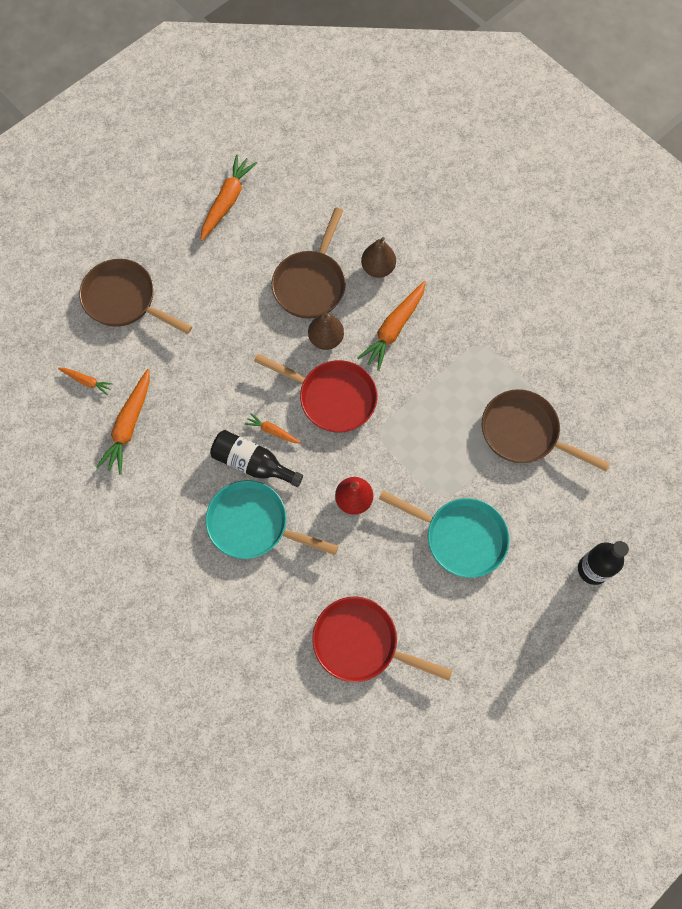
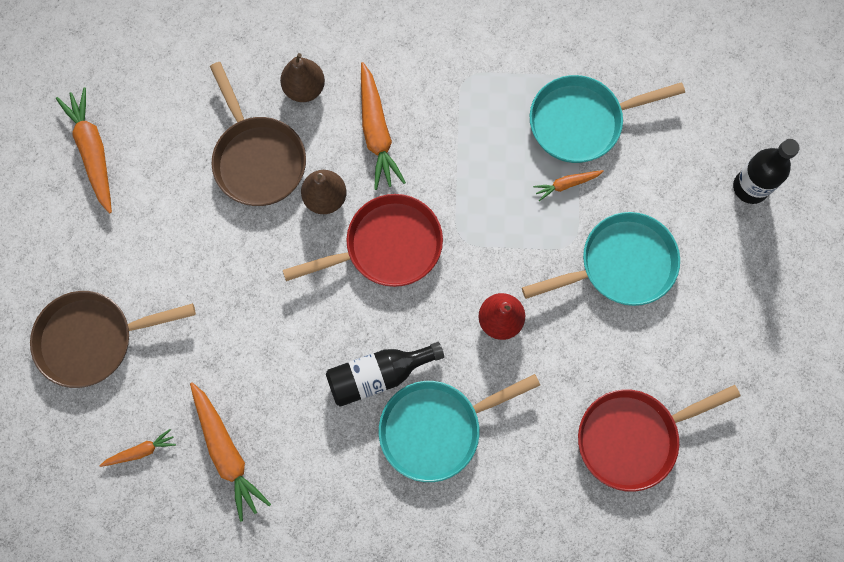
camera: 45 degrees left, 5 degrees up
orange carrot [245,413,301,443] -> orange carrot moved to [533,170,604,201]
brown pan [482,389,610,471] -> turquoise pan [530,75,685,163]

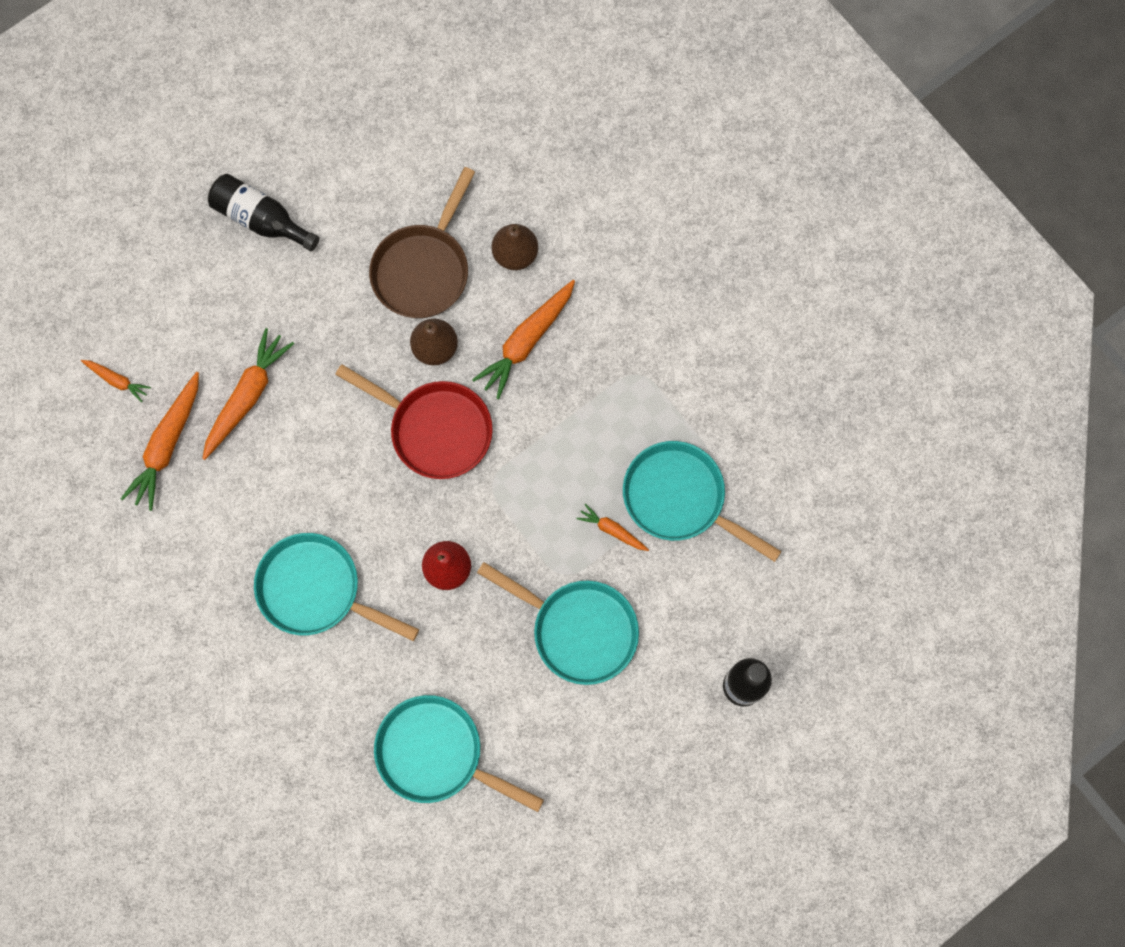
camera: 50 degrees right, 0 degrees up
brown pan [30,291,196,388] -> none
orange carrot [56,87,112,213] -> orange carrot moved to [202,328,294,460]
black bottle [326,342,444,407] -> black bottle moved to [208,174,319,251]
red pan [578,385,740,492] -> turquoise pan [374,695,544,812]

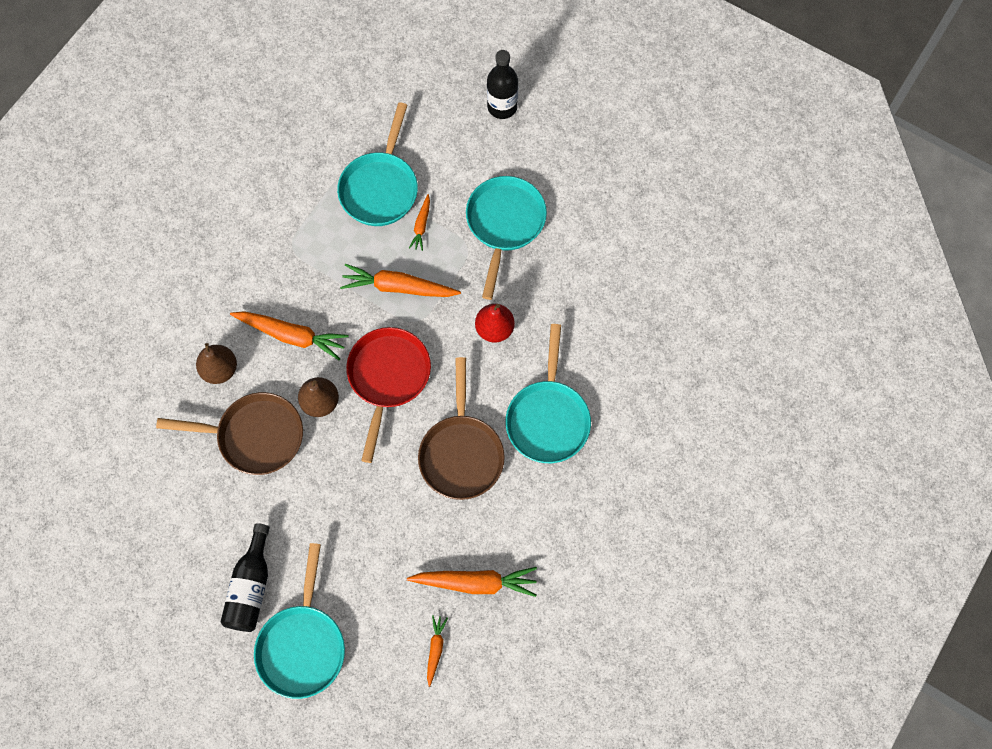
camera: 110 degrees left, 5 degrees down
orange carrot [202,328,294,460] -> orange carrot moved to [340,264,461,297]
turquoise pan [374,695,544,812] -> turquoise pan moved to [254,543,345,699]
none -> brown pan [418,357,505,500]

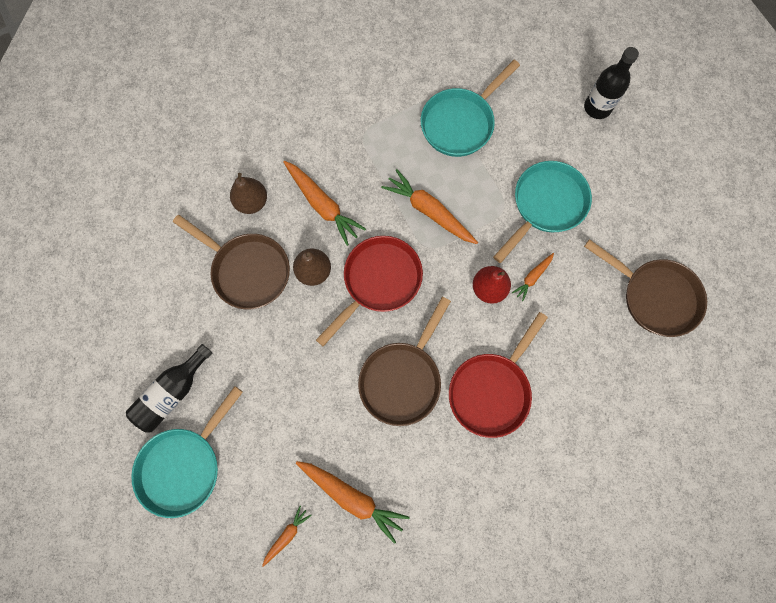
camera: 30 degrees right, 5 degrees up
orange carrot [409,194,430,251] -> orange carrot moved to [512,253,554,301]
turquoise pan [505,324,591,463] -> red pan [449,312,548,438]
none -> brown pan [584,239,707,337]

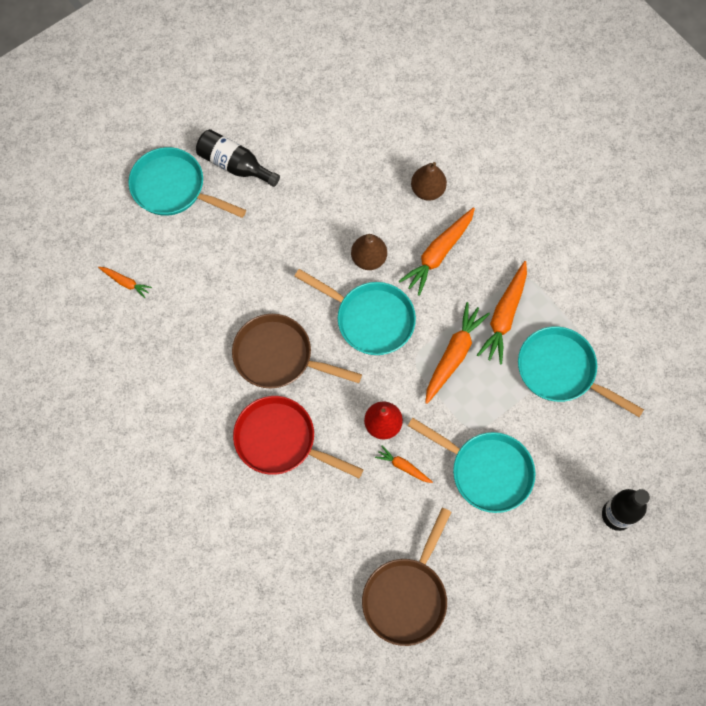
camera: 80 degrees right, 5 degrees down
brown pan [173,215,290,309] -> none
orange carrot [296,461,410,544] -> orange carrot moved to [477,261,527,364]
red pan [316,236,423,346] -> turquoise pan [294,269,416,355]

